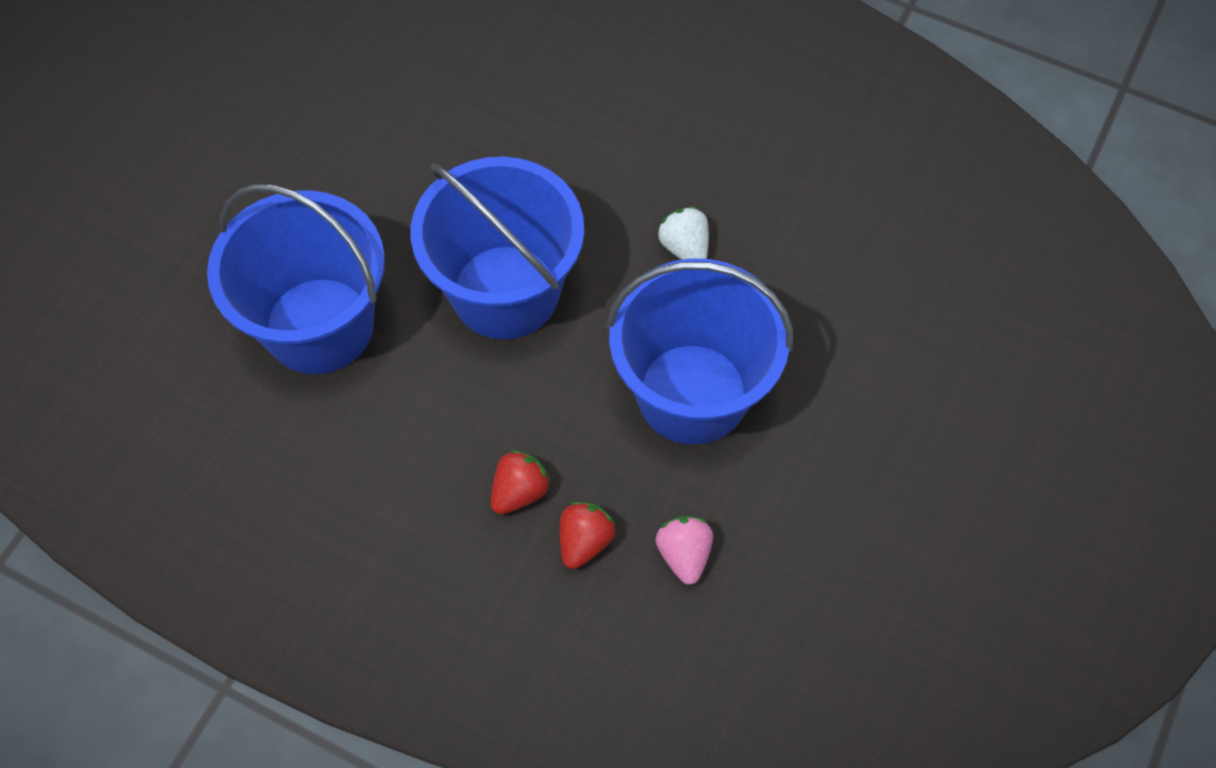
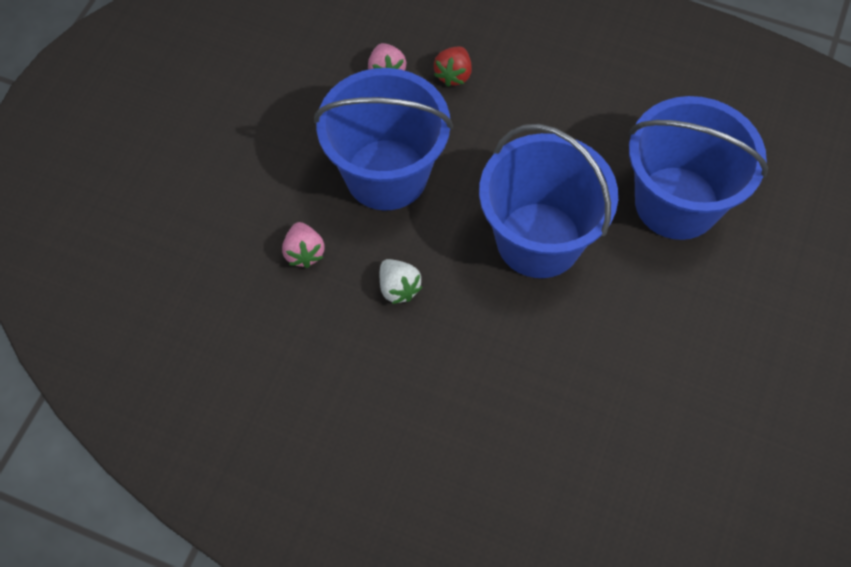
camera: 175 degrees right, 0 degrees up
red strawberry [491,450,551,515] -> none
none -> pink strawberry [282,222,325,268]

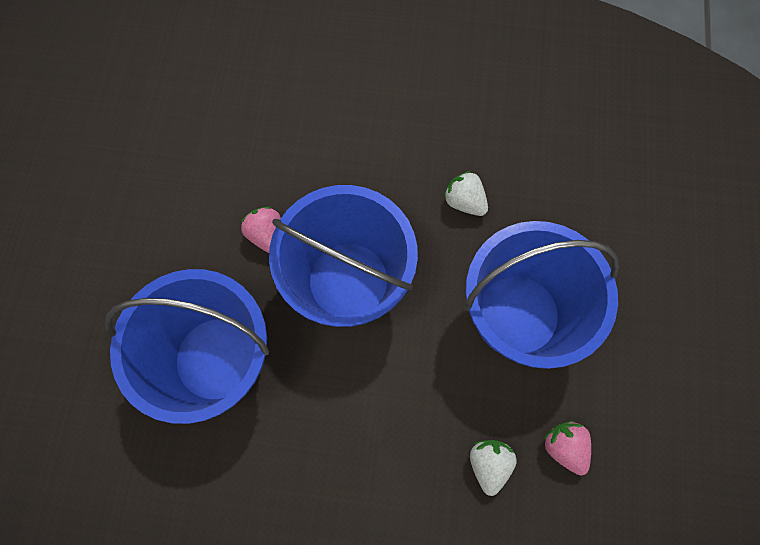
camera: 165 degrees right, 10 degrees up
pink strawberry [282,222,325,268] -> pink strawberry moved to [240,207,281,253]
red strawberry [434,46,472,87] -> white strawberry [470,440,517,496]

